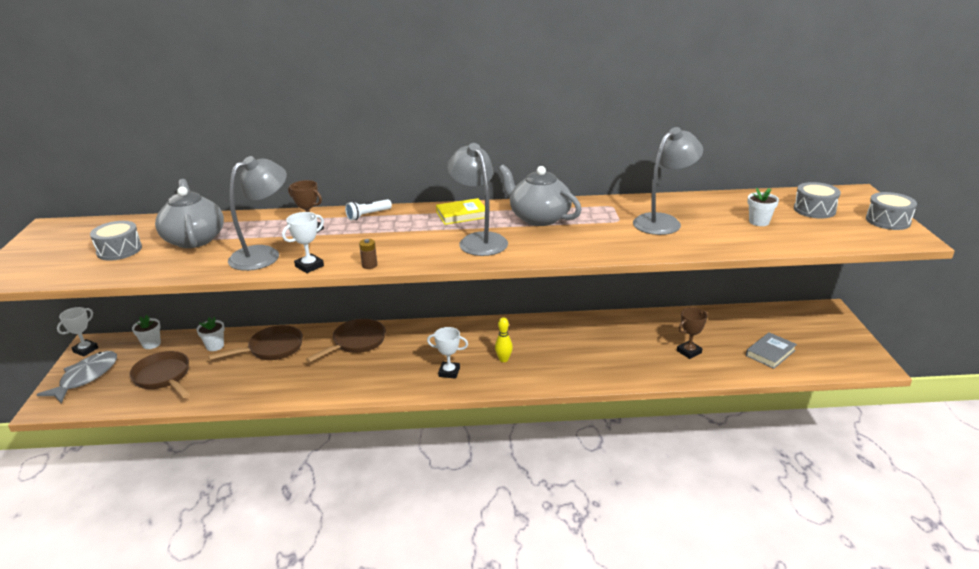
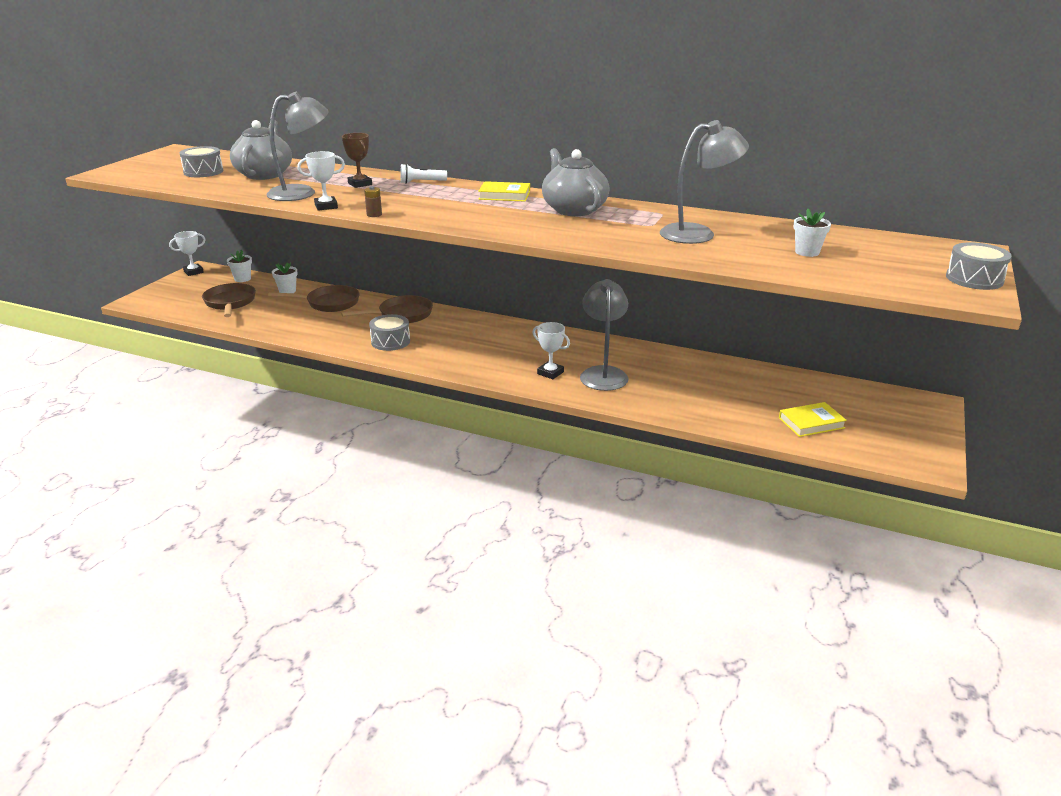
camera: 25 degrees right, 0 degrees up
grey fish [36,351,117,403] -> none
white trophy [427,327,468,379] -> white trophy moved to [532,322,570,379]
grey lamp [447,143,508,256] -> grey lamp moved to [580,279,628,391]
yellow bowling pin [495,317,513,362] -> none
brown trophy [677,307,708,359] -> none
grey book [746,332,797,369] -> yellow book [779,402,847,437]
grey drum [794,182,841,219] -> grey drum moved to [369,314,410,351]

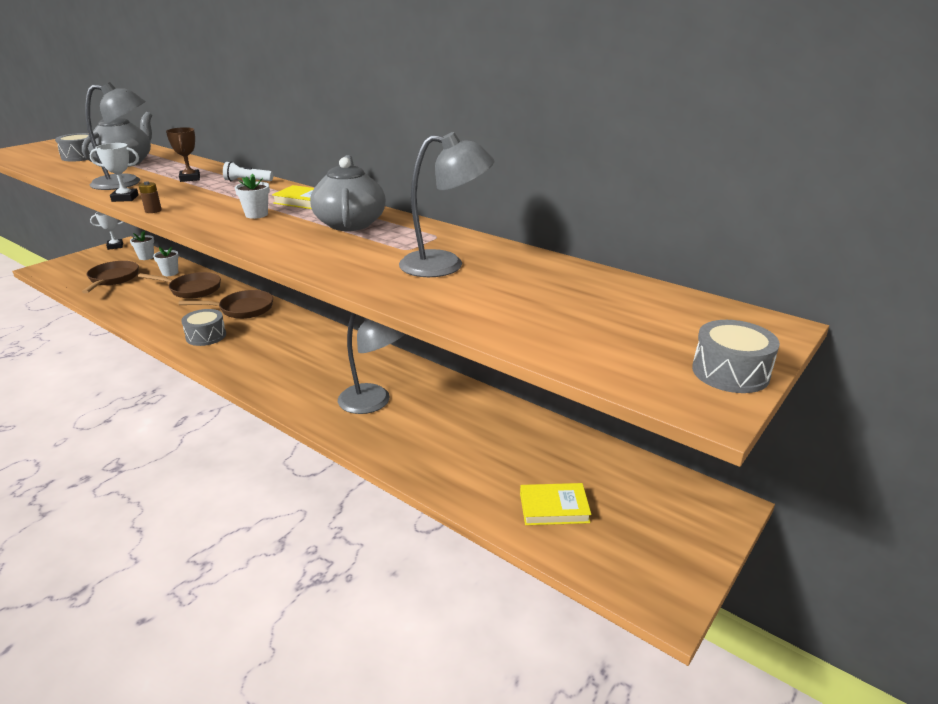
camera: 15 degrees right, 0 degrees up
white trophy [532,322,570,379] -> none
grey lamp [580,279,628,391] -> grey lamp turned 105 degrees clockwise [338,313,405,414]
white flower pot [793,209,831,257] -> white flower pot moved to [235,173,270,219]

